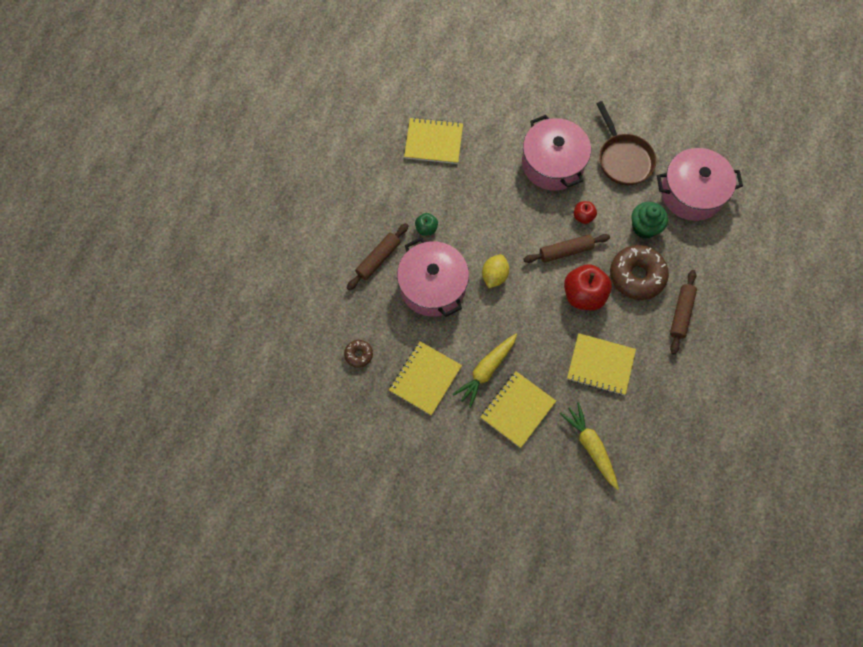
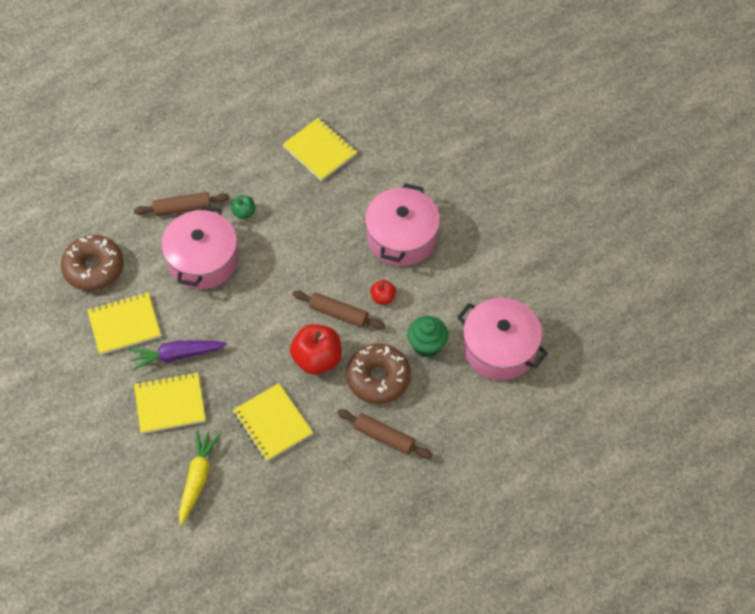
camera: 40 degrees right, 10 degrees down
brown donut [344,340,373,368] -> brown donut [61,235,123,291], size x2.07
yellow carrot [453,334,517,408] -> purple carrot [129,340,227,371]
yellow lemon [482,254,509,288] -> none
brown pan [596,101,656,185] -> none
brown rolling pin [670,270,697,355] -> brown rolling pin turned 60 degrees clockwise [337,409,432,459]

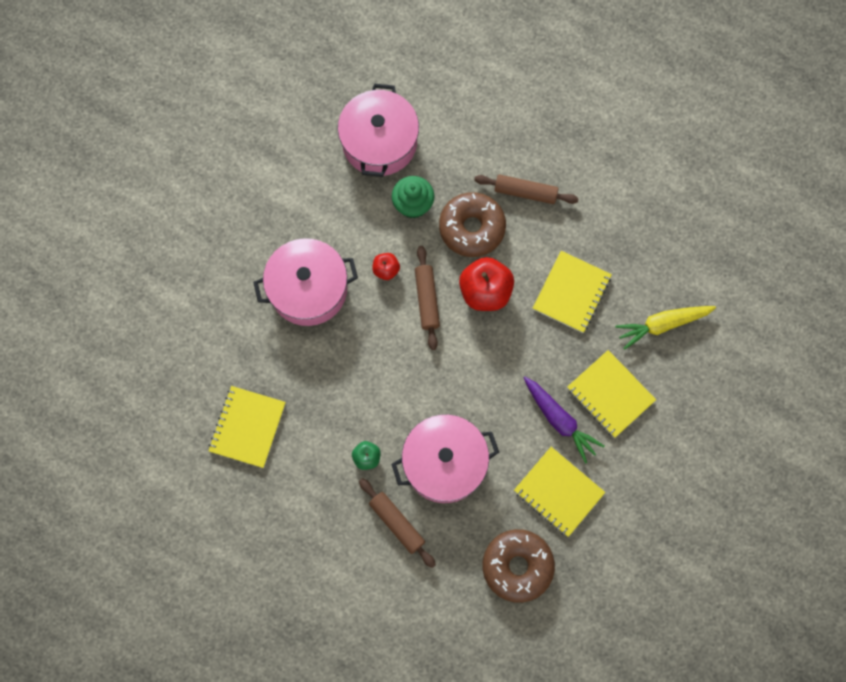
camera: 120 degrees left, 15 degrees up
brown rolling pin [337,409,432,459] -> brown rolling pin turned 75 degrees counterclockwise [474,174,579,204]

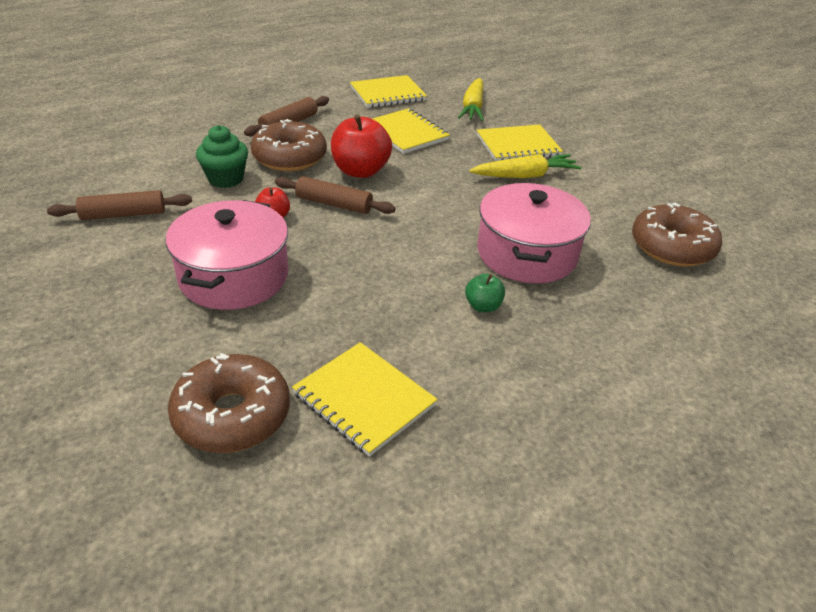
camera: 65 degrees left, 35 degrees down
pink pot [338,84,419,177] -> none
brown rolling pin [359,478,436,568] -> brown rolling pin moved to [47,190,192,220]
yellow notebook [514,447,605,537] -> yellow notebook moved to [350,75,427,108]
purple carrot [524,377,605,464] -> yellow carrot [469,154,582,178]
none -> brown donut [168,353,290,453]

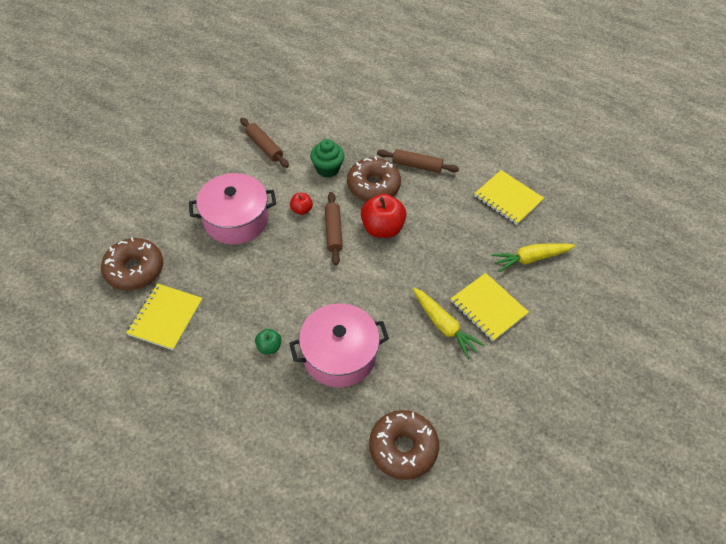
camera: 65 degrees right, 15 degrees up
yellow notebook [372,108,450,154] -> none

